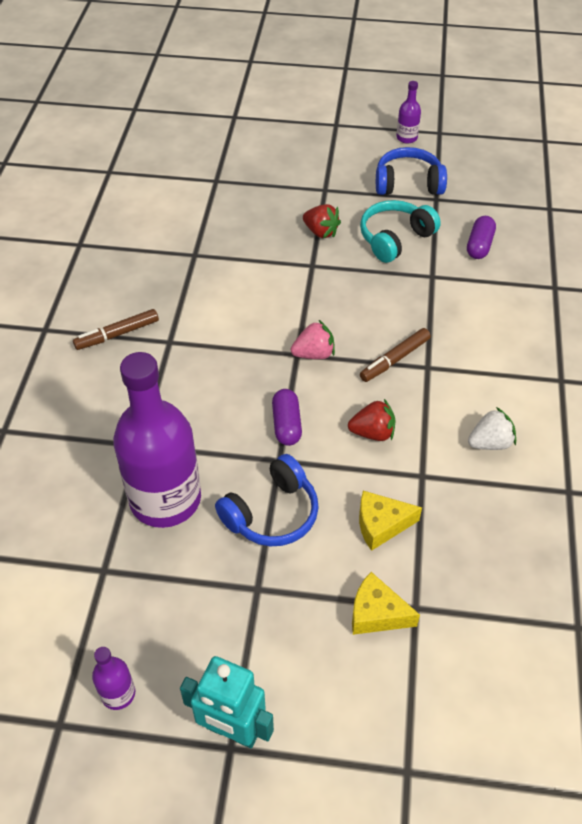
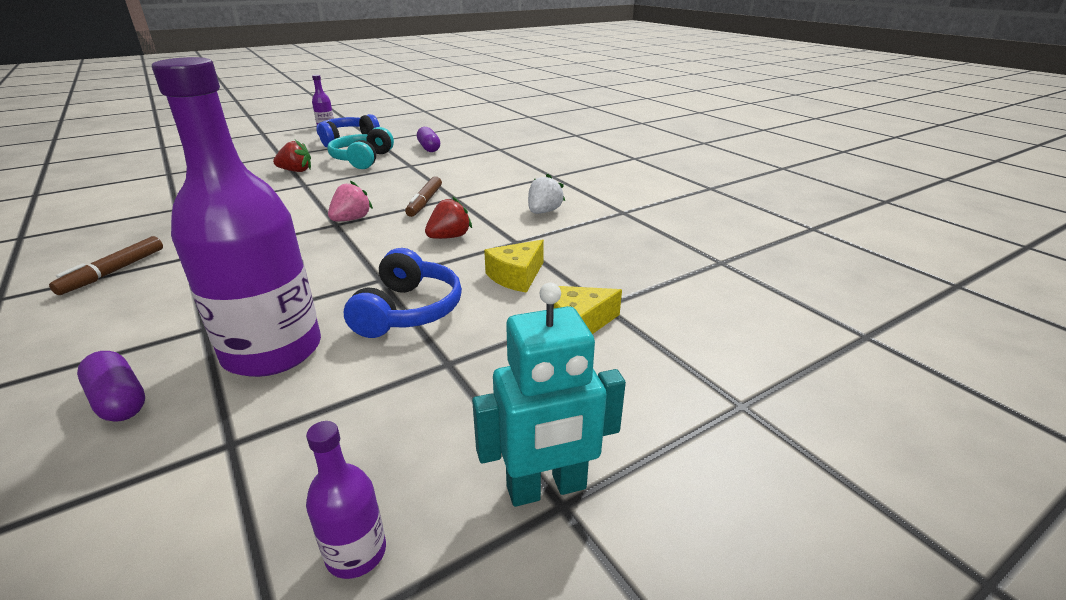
camera: 40 degrees left, 20 degrees down
purple capsule [272,389,302,446] -> purple capsule moved to [77,351,145,422]

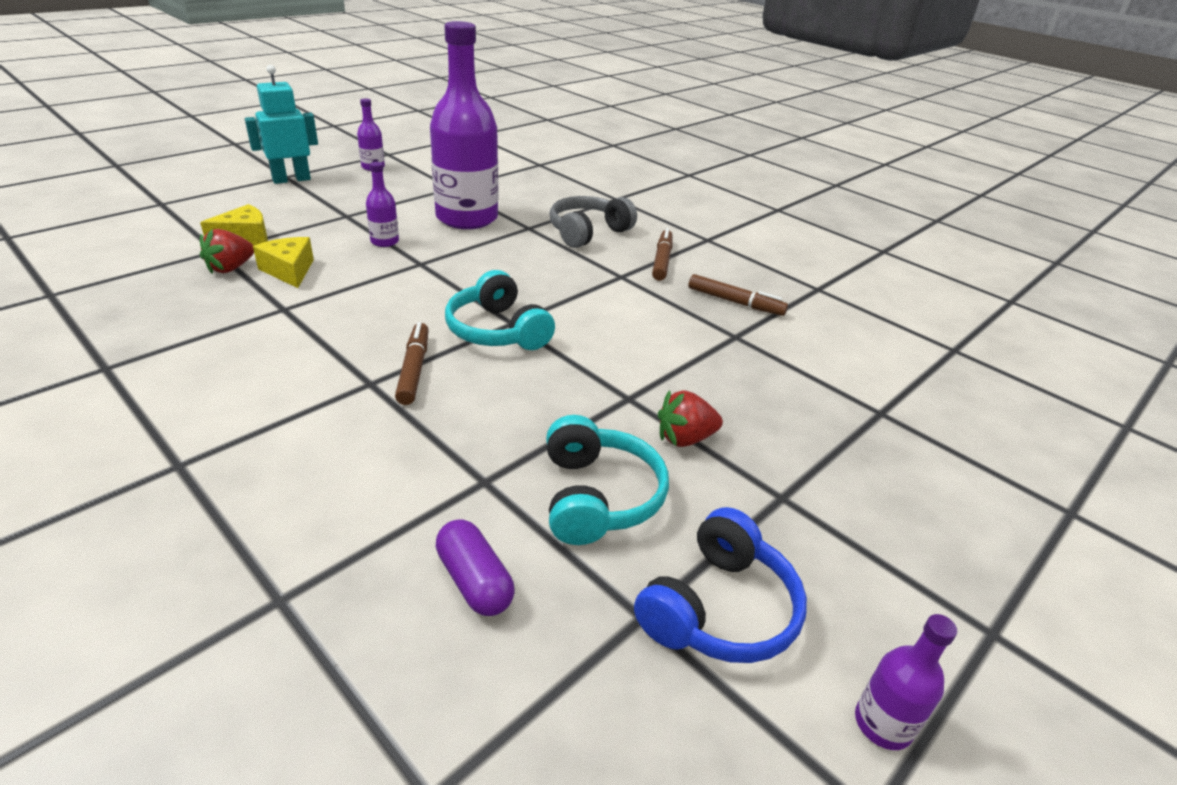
camera: 165 degrees right, 5 degrees up
purple capsule [77,351,145,422] -> none
pink strawberry [328,180,373,221] -> turquoise headphones [445,270,555,350]
blue headphones [344,248,462,338] -> purple bottle [366,162,399,247]
red strawberry [425,196,472,239] -> red strawberry moved to [200,229,254,274]
yellow cheese [484,240,544,293] -> yellow cheese turned 60 degrees counterclockwise [253,237,314,288]
white strawberry [528,174,565,214] -> none
none -> grey headphones [550,196,637,248]
none -> brown marker [688,274,788,316]

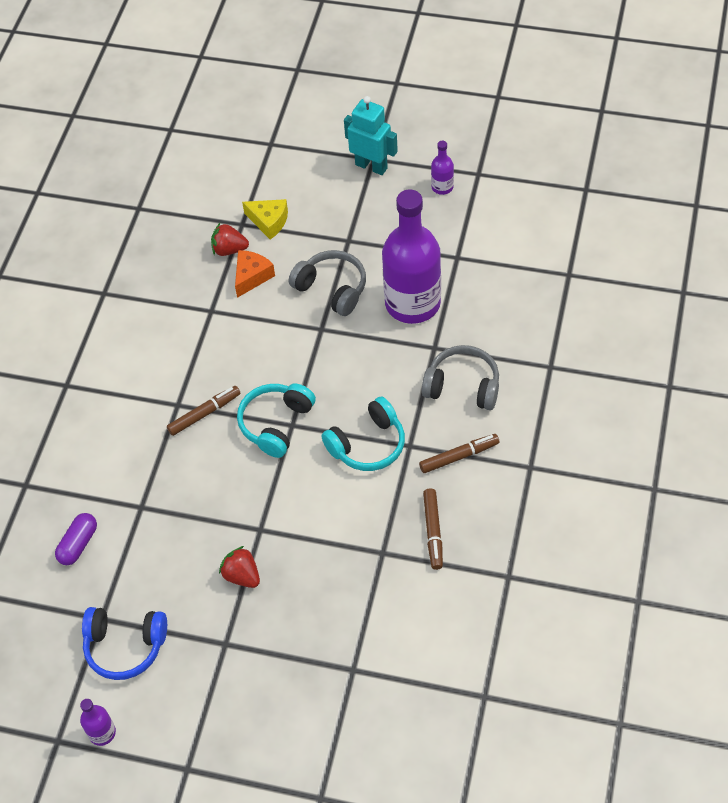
camera: 65 degrees right, 20 degrees up
yellow cheese [253,237,314,288] -> orange cheese [235,250,275,298]
purple bottle [366,162,399,247] -> grey headphones [289,250,366,316]
turquoise headphones [546,415,669,545] -> turquoise headphones moved to [321,397,405,471]

